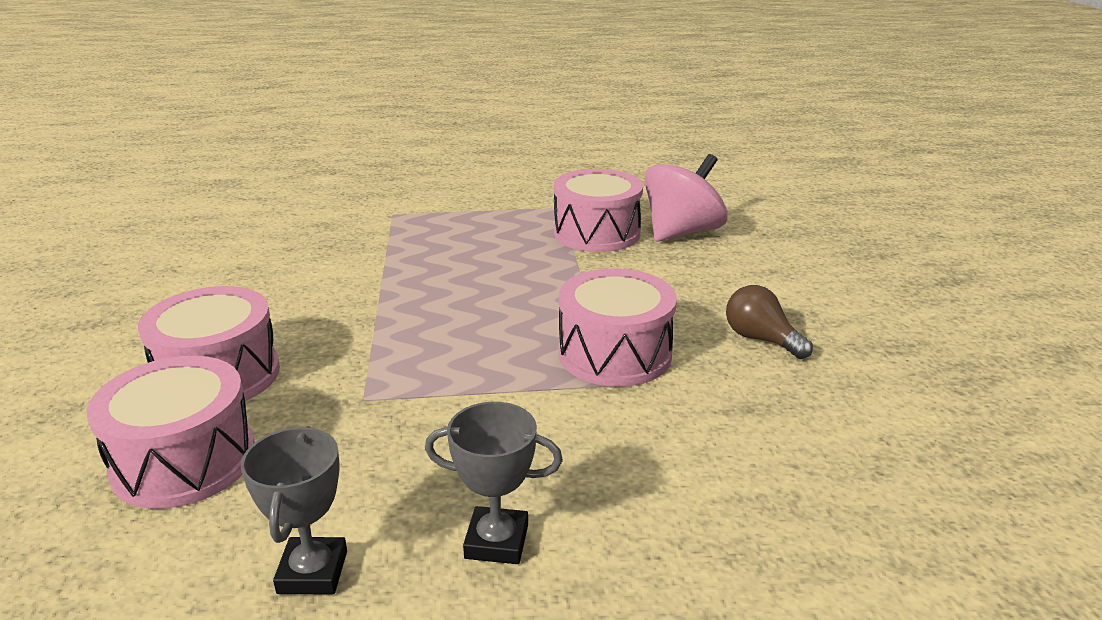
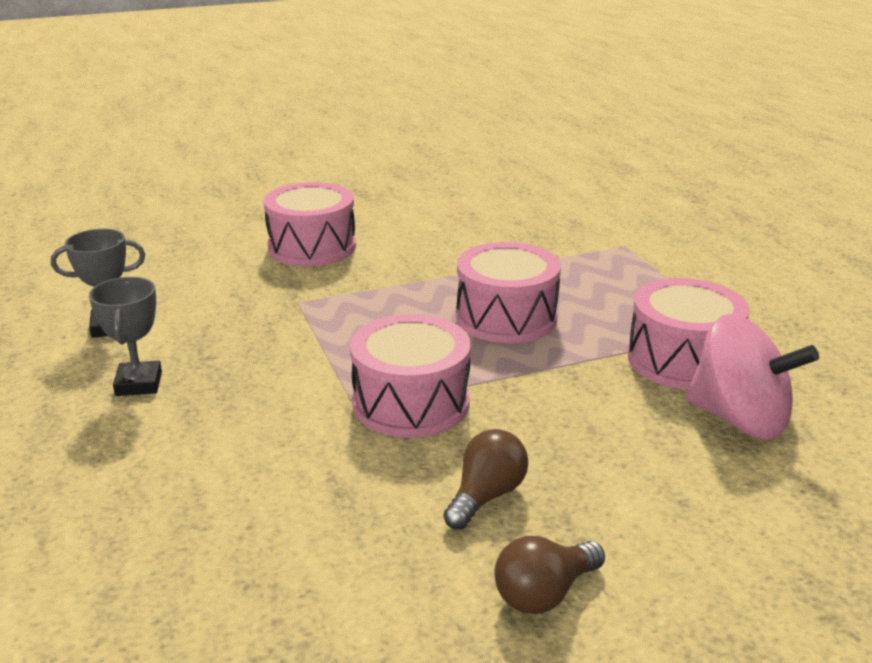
camera: 75 degrees right, 0 degrees up
pink drum [87,356,255,509] -> pink drum moved to [456,242,561,343]
none -> brown light bulb [495,536,605,614]

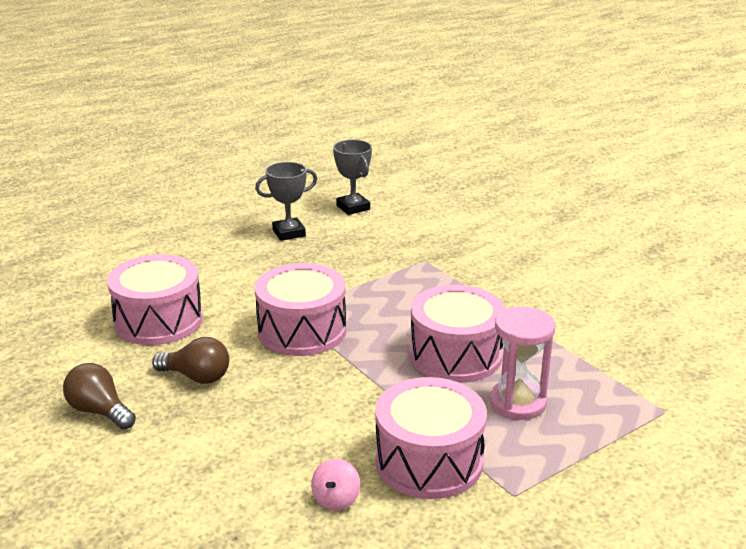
camera: 75 degrees right, 0 degrees up
pink drum [263,182,356,266] -> pink drum moved to [107,254,203,345]
pink spinning top [686,314,819,440] -> pink spinning top [311,459,360,510], size x0.41
none -> pink hourglass [489,306,555,420]

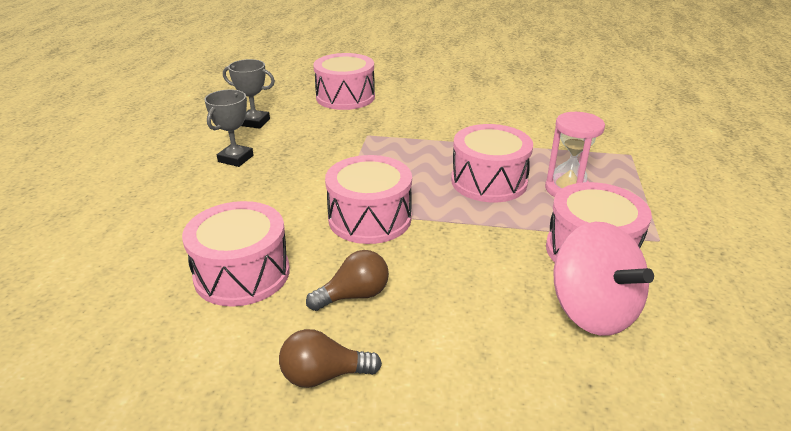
camera: 45 degrees left, 5 degrees up
pink spinning top [311,459,360,510] -> pink spinning top [553,222,654,336], size x2.43
none -> pink drum [313,53,375,110]

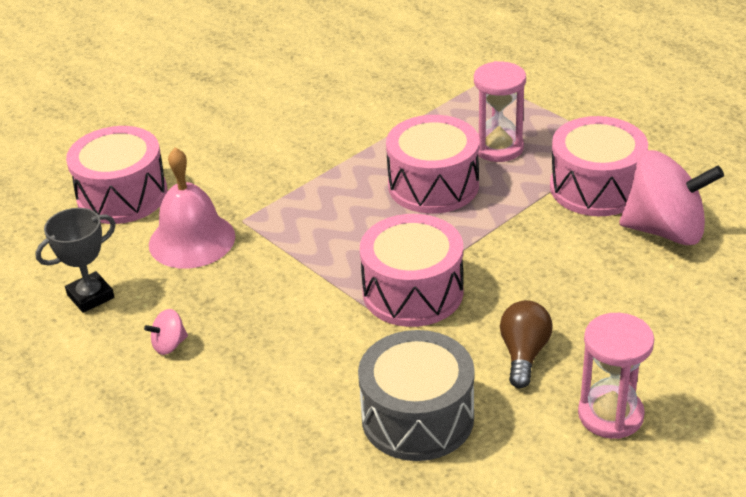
camera: 50 degrees left, 5 degrees up
pink drum [182,201,290,307] -> grey drum [358,330,475,461]
grey trophy [204,90,254,167] -> pink spinning top [144,309,188,355]
brown light bulb [279,329,382,388] -> pink hourglass [578,313,654,439]
none -> pink bell [149,147,235,269]

